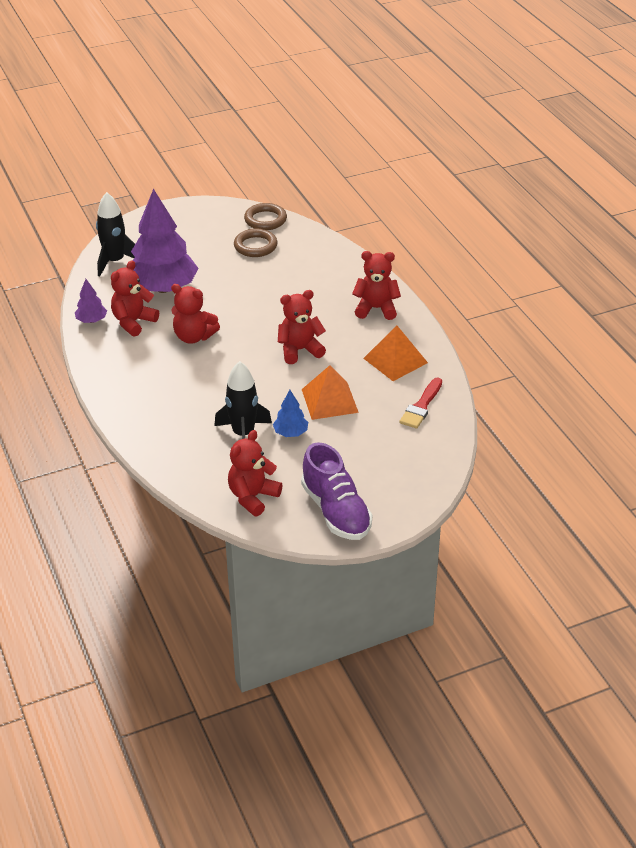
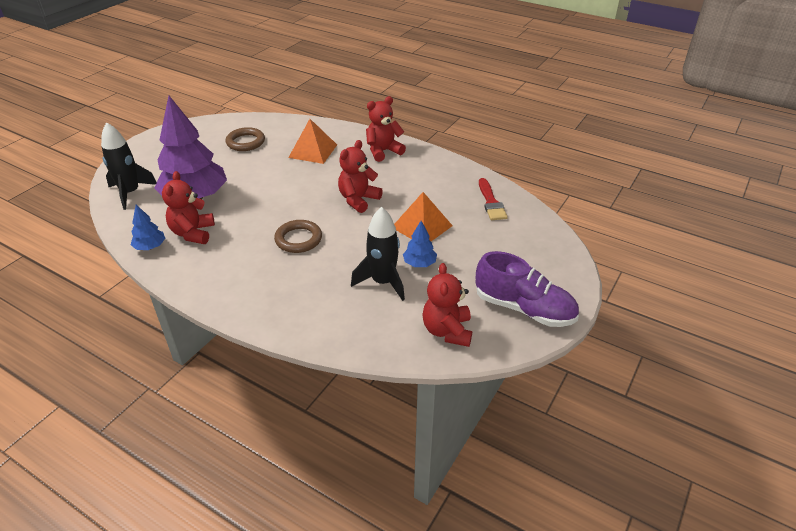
camera: 35 degrees left, 0 degrees up
purple tree [75,279,107,323] -> blue tree [131,205,165,250]
red teddy bear [171,284,220,344] -> none
brown ring [244,203,287,230] -> brown ring moved to [274,220,322,253]
orange pyramid [363,326,428,381] -> orange pyramid moved to [288,119,337,164]

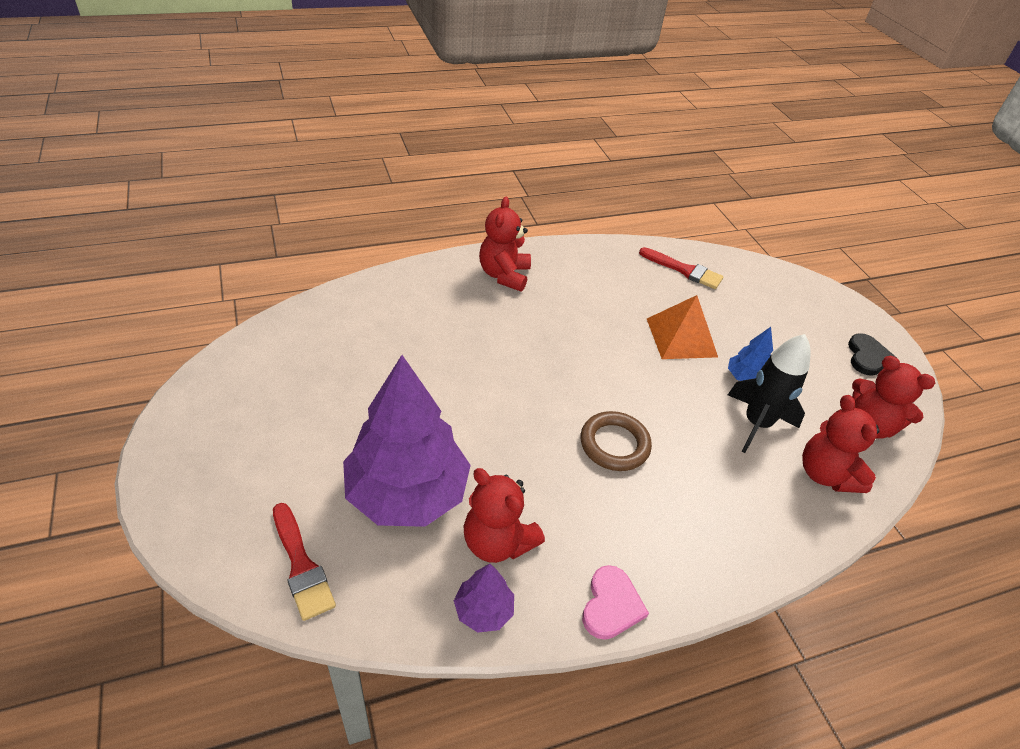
camera: 55 degrees left, 5 degrees up
black rocket [101,122,157,210] -> red brush [273,503,336,621]
blue tree [131,205,165,250] -> purple tree [454,564,514,632]
brown ring [225,127,265,151] -> none
orange pyramid [288,119,337,164] -> none
red teddy bear [338,140,383,213] -> red teddy bear moved to [802,395,880,493]
purple shoe [476,251,579,327] -> black heart [848,333,897,376]
none -> pink heart [582,565,649,640]

